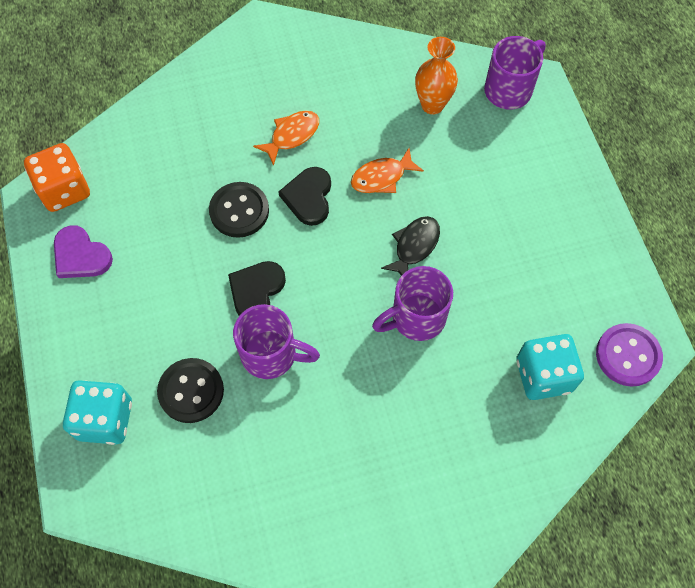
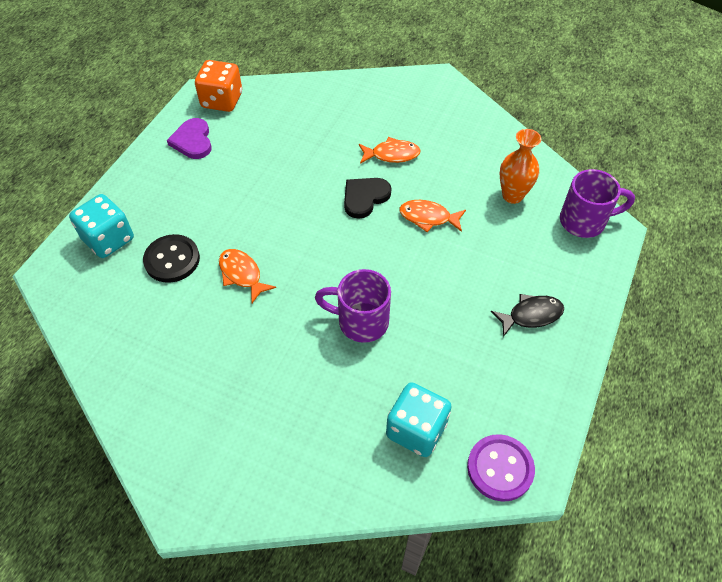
camera: 40 degrees right, 10 degrees down
black button [209,182,269,238] -> none
black heart [228,261,286,316] -> none
purple mug [233,304,320,379] -> orange fish [219,249,276,303]
black fish [381,216,440,276] -> black fish moved to [491,294,564,337]

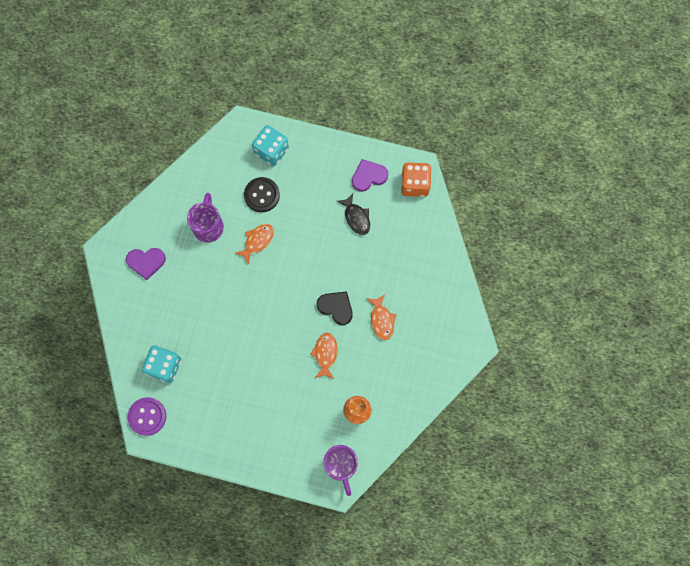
camera: 80 degrees right, 20 degrees up
purple mug [315,269,391,343] -> purple mug moved to [187,193,224,243]
black fish [491,294,564,337] -> black fish moved to [337,193,370,235]
none -> purple heart [126,248,166,280]

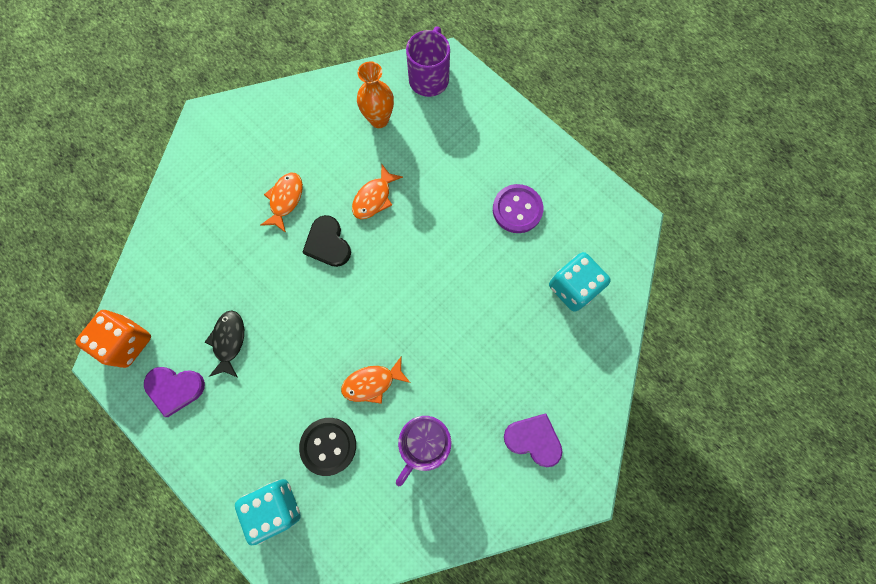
camera: 150 degrees left, 0 degrees up
purple button [128,397,166,436] -> purple button moved to [493,184,543,233]

